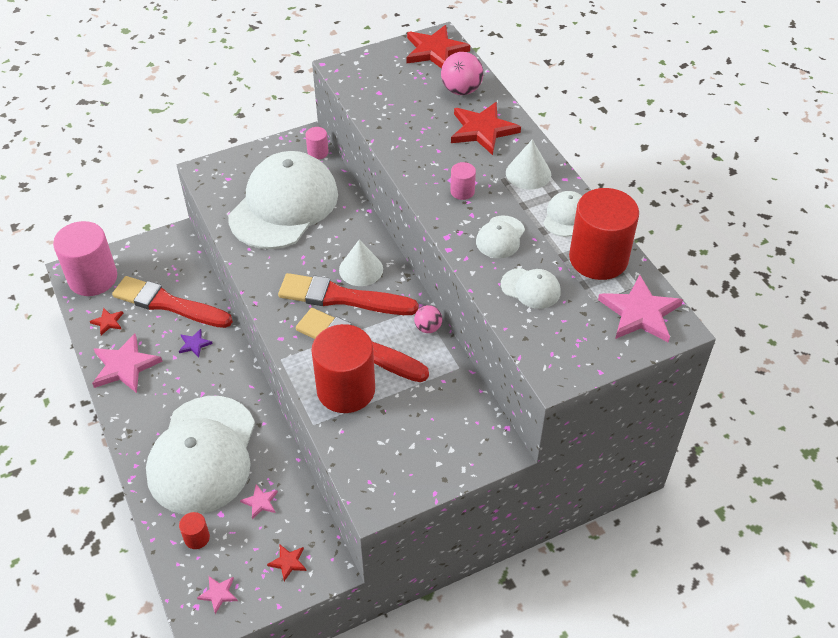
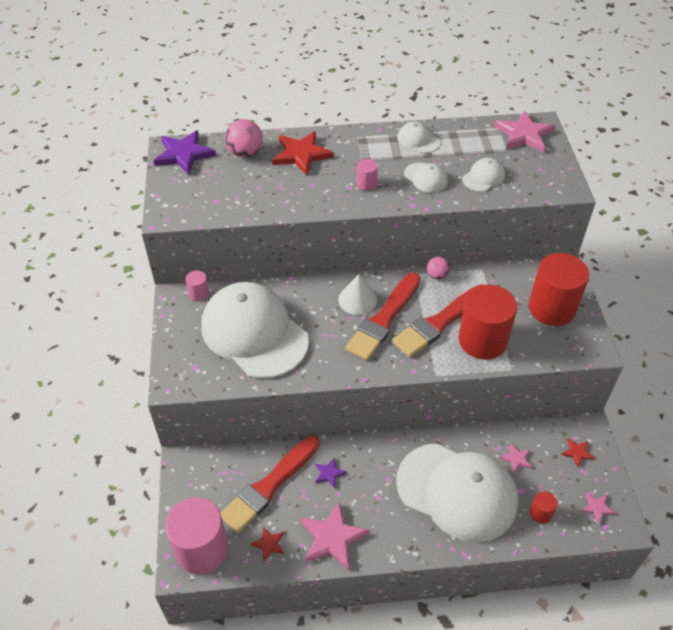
camera: 70 degrees left, 0 degrees up
red star [406,25,470,69] -> purple star [154,130,216,175]
white cone [506,140,551,190] -> none
red cylinder [569,188,639,280] -> red cylinder moved to [528,253,589,326]

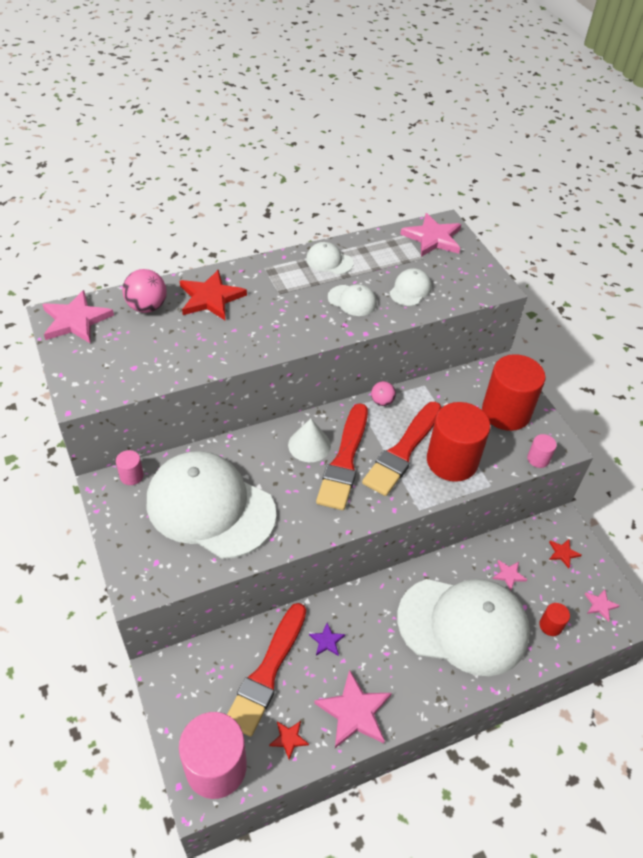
camera: 20 degrees left, 0 degrees up
purple star [154,130,216,175] -> pink star [42,290,114,343]
pink cylinder [357,159,378,191] -> pink cylinder moved to [527,434,557,468]

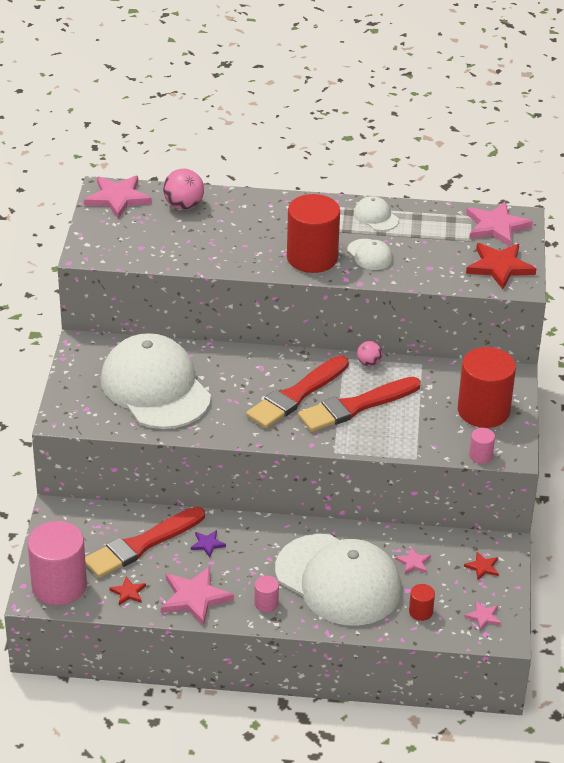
camera: 30 degrees right, 10 degrees down
pink cylinder [116,450,144,485] -> pink cylinder moved to [254,576,279,612]
red star [180,269,247,320] -> red star moved to [466,243,536,289]
white cone [288,418,331,462] -> none
white cap [390,268,432,306] -> none
red cylinder [427,402,490,482] -> red cylinder moved to [287,194,340,273]

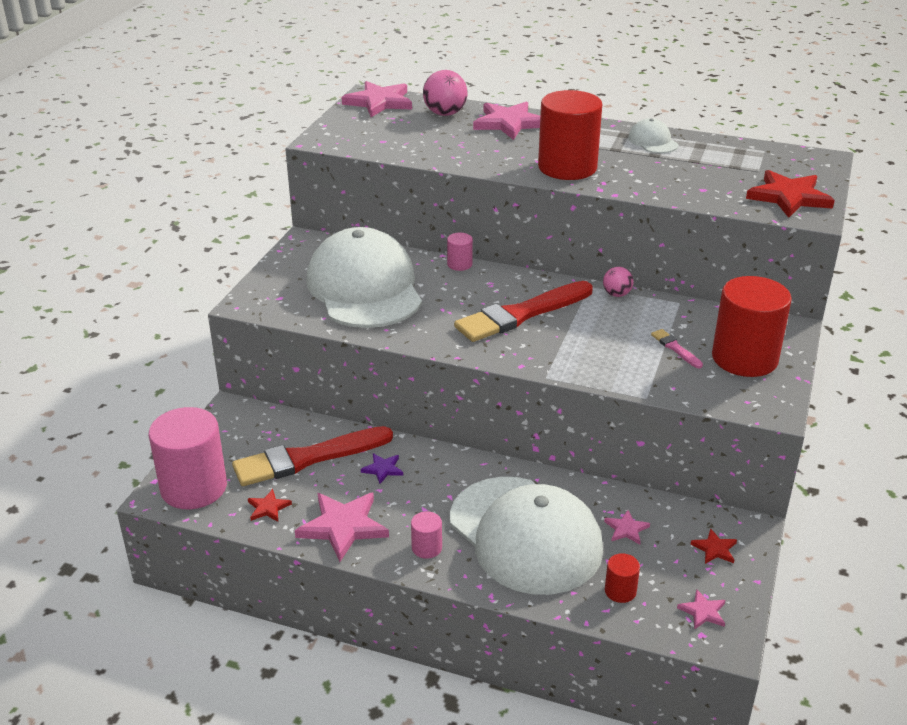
camera: 15 degrees right, 5 degrees down
red brush [298,377,421,432] -> none
white cap [347,239,393,270] -> none
pink star [466,202,533,247] -> pink star moved to [473,102,540,140]
pink cylinder [469,428,495,464] -> pink cylinder moved to [447,233,473,271]
none -> pink brush [651,329,703,368]

